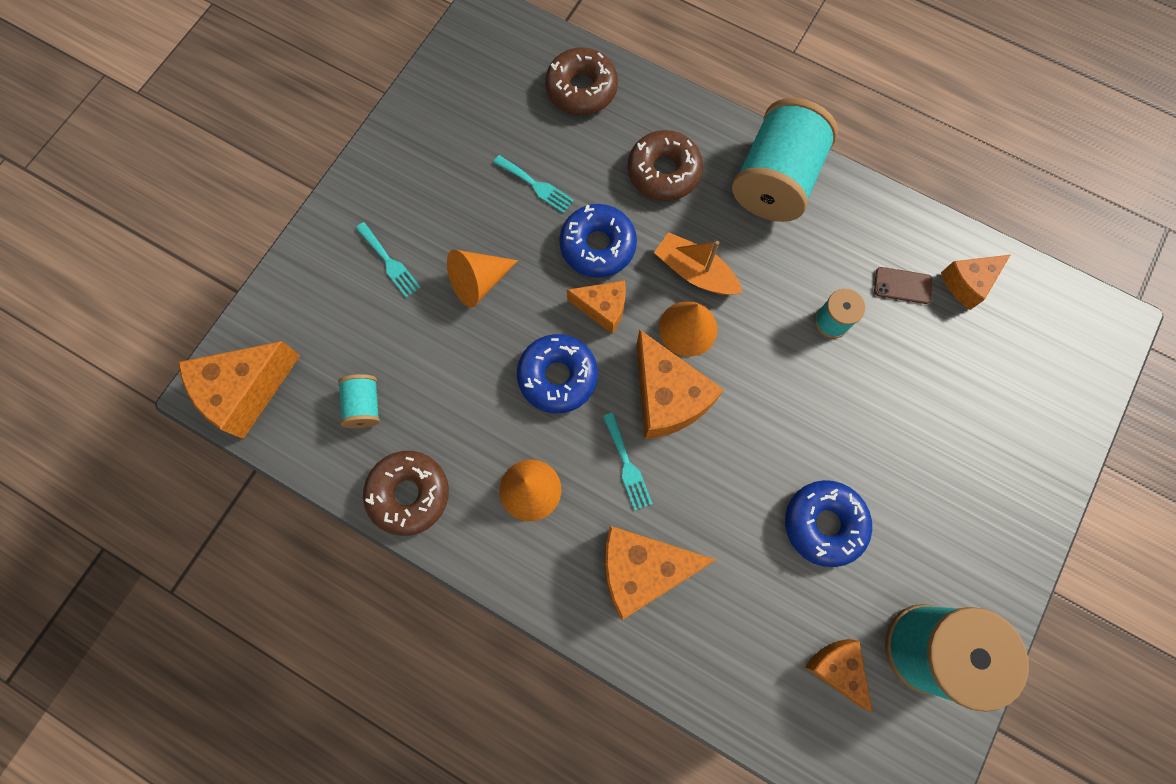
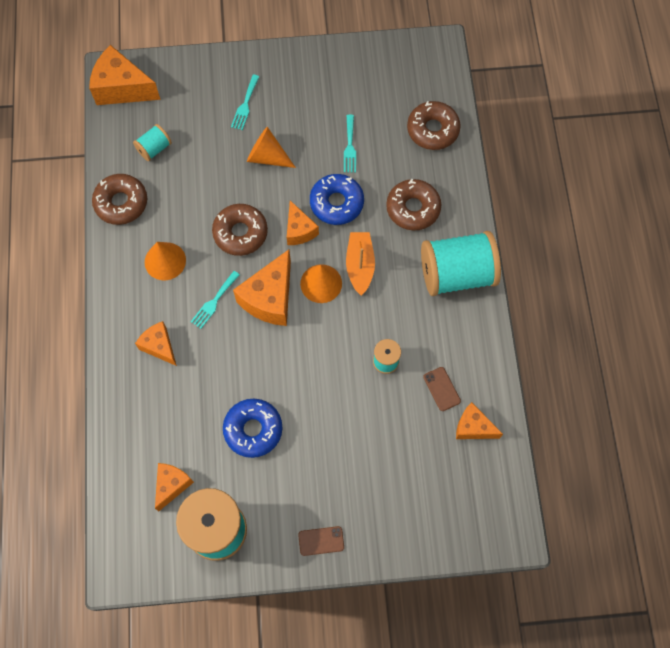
camera: 55 degrees right, 5 degrees down
blue donut [517,334,598,413] -> brown donut [212,204,268,256]
orange cheese [604,526,716,620] -> orange cheese [135,321,177,366], size x0.60
none -> brown phone [298,526,344,556]

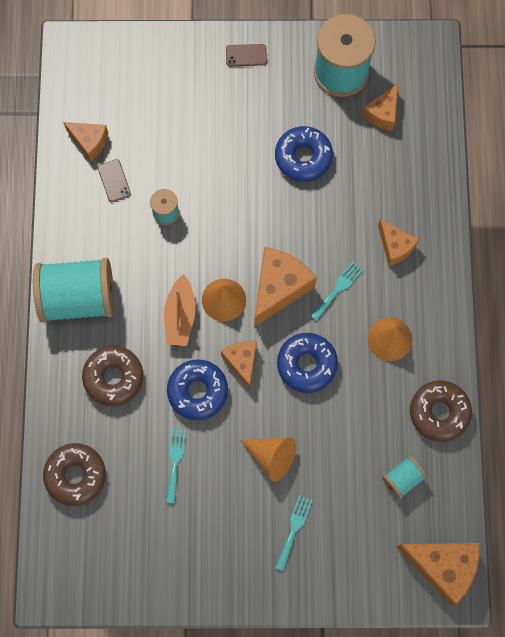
camera: 175 degrees left, 5 degrees up
brown donut [212,204,268,256] -> blue donut [277,333,338,393]

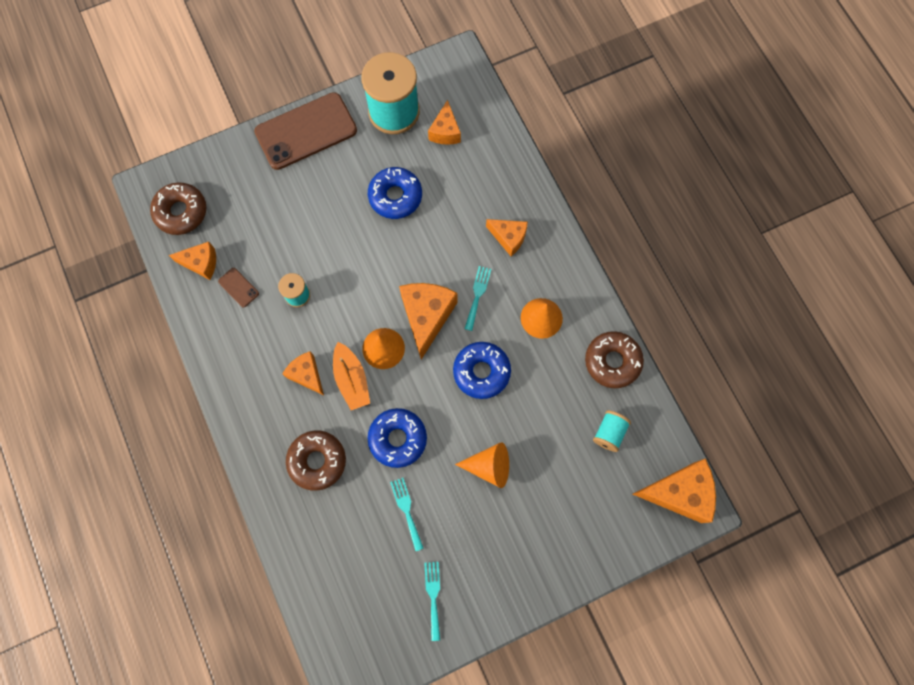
camera: 25 degrees left, 0 degrees up
turquoise spool [33,258,114,323] -> none
brown donut [43,443,106,506] -> brown donut moved to [150,182,206,235]
orange cheese [221,341,257,389] -> orange cheese moved to [282,351,324,395]
brown phone [226,44,267,66] -> brown phone [254,92,357,170], size x2.47
turquoise fork [275,495,313,571] -> turquoise fork moved to [424,562,440,641]

